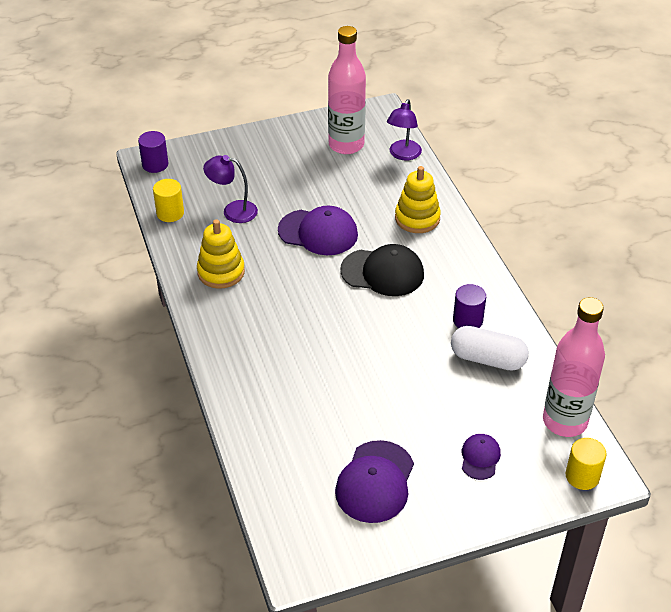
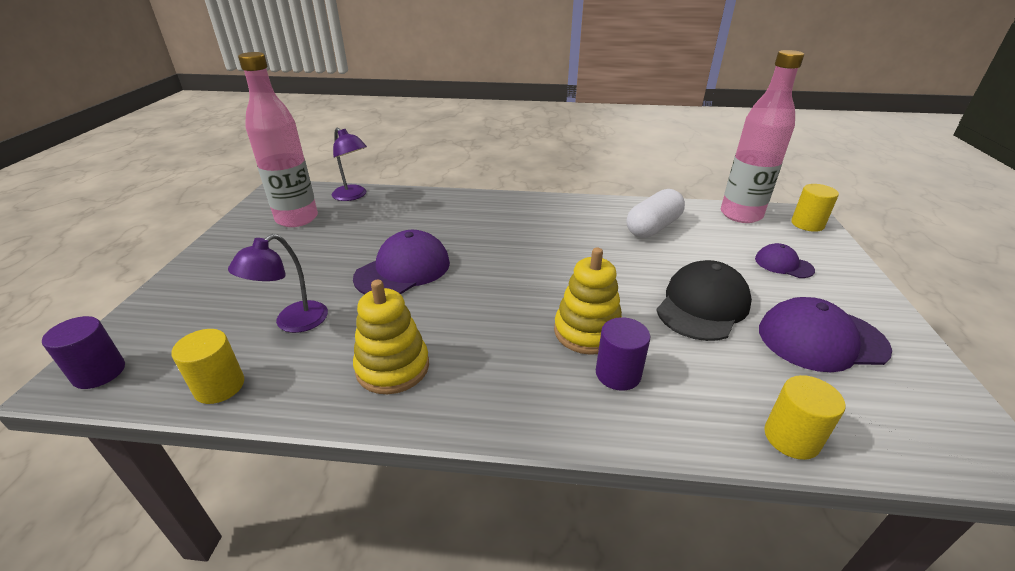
camera: 65 degrees left, 10 degrees down
purple cap [335,440,414,523] -> purple cap turned 135 degrees clockwise [759,297,892,372]
black cap [340,244,424,296] -> black cap moved to [656,260,752,341]
yellow stacking toy [395,166,441,233] -> yellow stacking toy moved to [554,248,622,355]
purple cylinder [453,284,486,328] -> purple cylinder moved to [596,317,651,391]
none -> yellow cylinder [764,375,846,460]

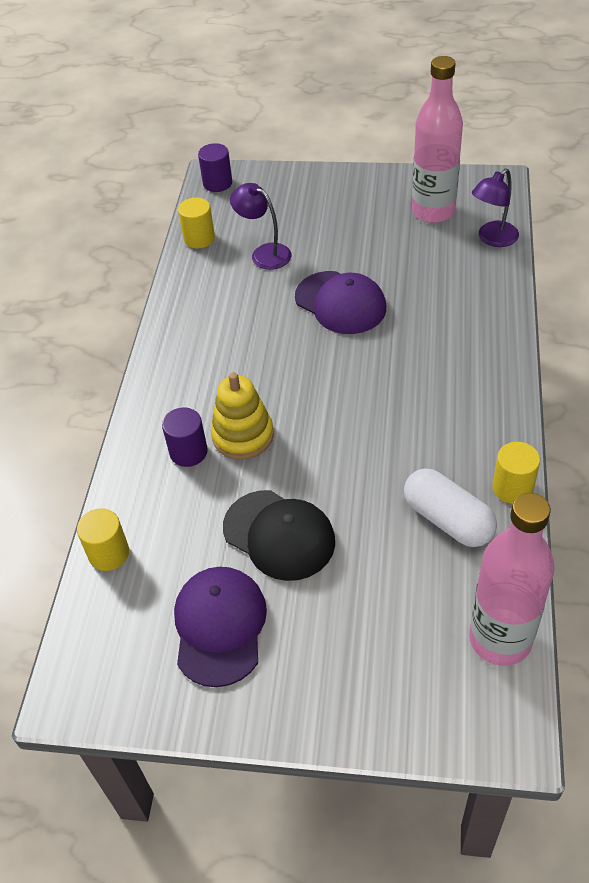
camera: 95 degrees right, 15 degrees up
yellow stacking toy [353,280,429,394] -> none
purple cap [755,243,815,278] -> none
yellow cylinder [791,184,839,232] -> yellow cylinder moved to [492,442,540,504]

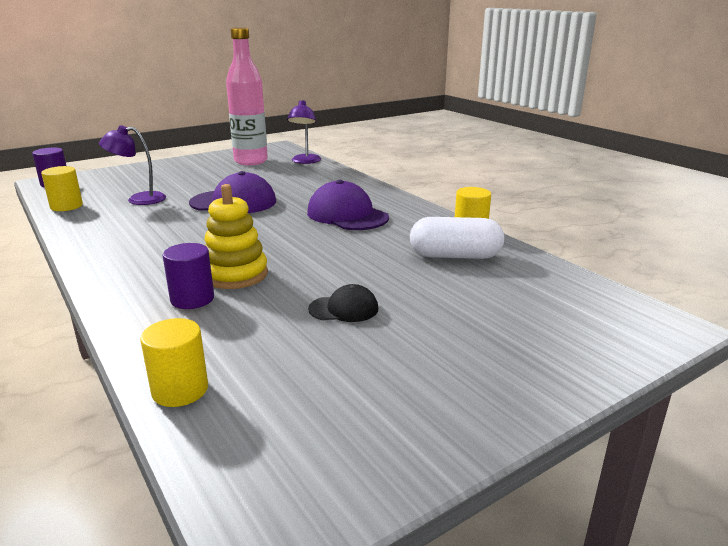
camera: 45 degrees left, 25 degrees down
purple cap [174,567,267,687] -> purple cap moved to [307,180,389,230]
black cap [223,490,335,581] -> black cap [308,284,378,322], size x0.55
pink bottle [469,493,555,666] -> none

